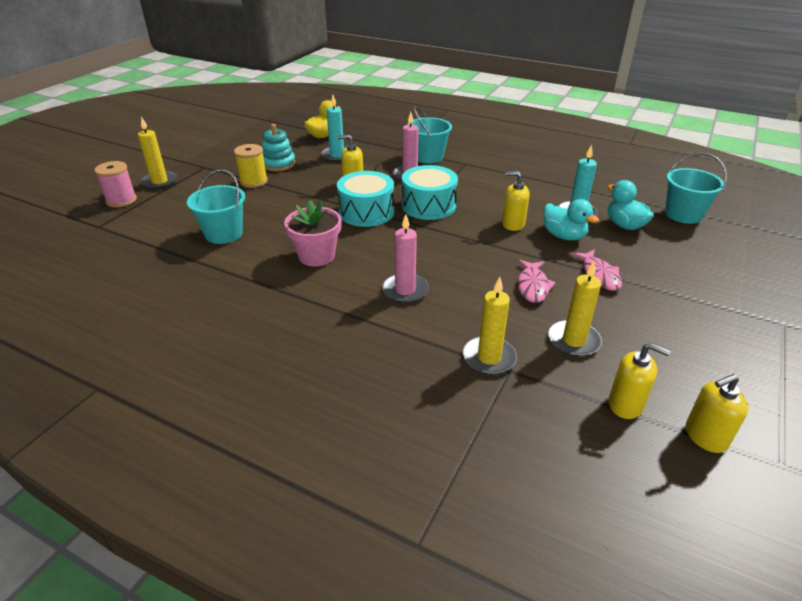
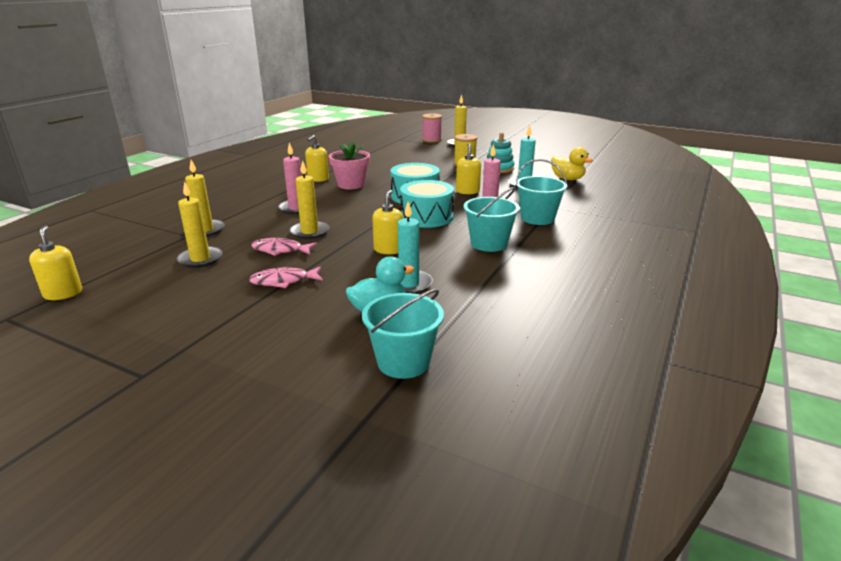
camera: 90 degrees right, 10 degrees down
turquoise bucket [187,169,245,244] -> turquoise bucket moved to [463,187,520,252]
turquoise duck [543,199,599,240] -> none
yellow soap dispenser [609,343,671,419] -> yellow soap dispenser moved to [305,135,329,182]
none -> yellow candle [290,160,329,239]

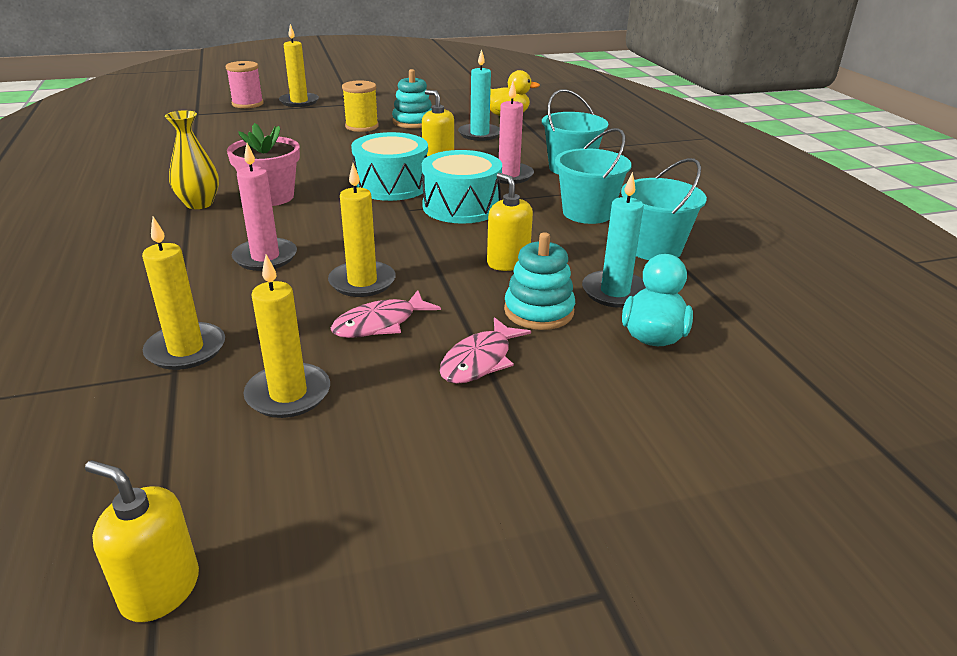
camera: 45 degrees left, 5 degrees up
yellow soap dispenser [305,135,329,182] -> yellow vase [165,110,219,209]
turquoise bucket [362,289,444,379] -> turquoise bucket moved to [621,158,707,260]
none -> turquoise stacking toy [504,232,575,330]

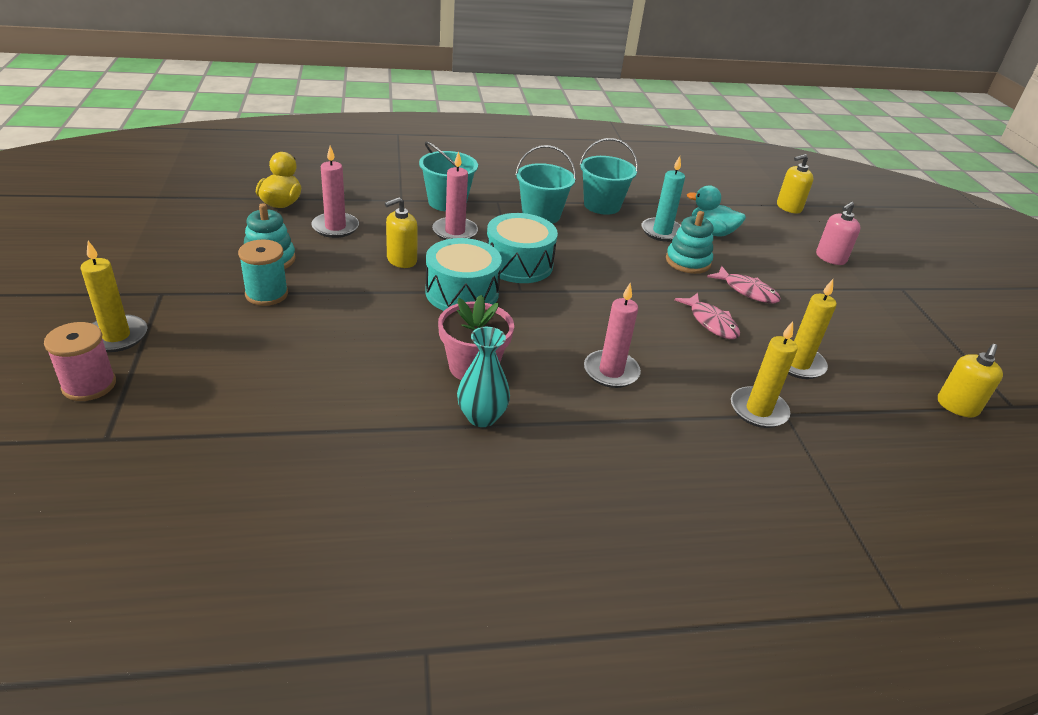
camera: 85 degrees left, 5 degrees up
yellow vase [165,110,219,209] -> turquoise vase [457,327,510,427]
yellow candle [328,163,396,297] -> none
yellow spool [342,80,379,132] -> turquoise spool [238,239,288,306]
turquoise candle [458,49,500,141] -> pink candle [311,146,359,238]
yellow soap dispenser [487,173,533,271] -> yellow soap dispenser moved to [777,154,814,214]
none -> pink soap dispenser [816,202,861,265]

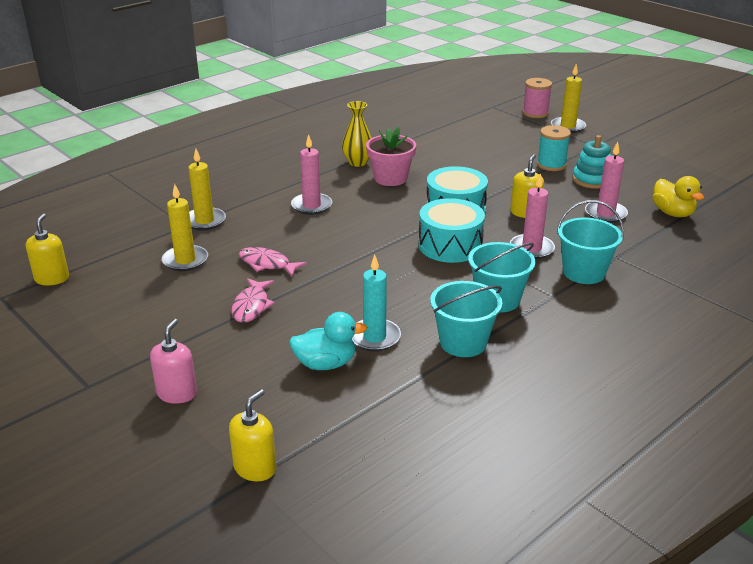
camera: 150 degrees right, 5 degrees down
turquoise vase [457,327,510,427] -> yellow vase [342,101,372,167]
turquoise stacking toy [666,211,713,274] -> none
pink fish [707,266,781,303] -> pink fish turned 90 degrees counterclockwise [232,278,275,323]

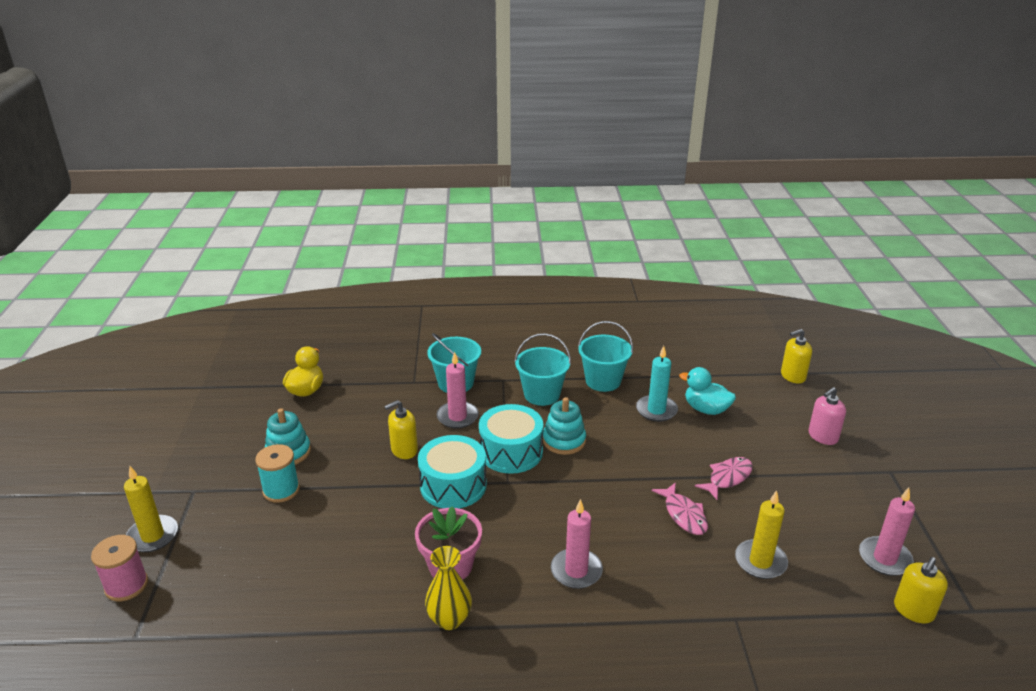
camera: 140 degrees left, 0 degrees up
yellow candle [188,149,226,231] -> none
pink candle [585,142,628,223] -> pink candle moved to [859,488,915,576]
none -> turquoise stacking toy [543,397,586,455]

